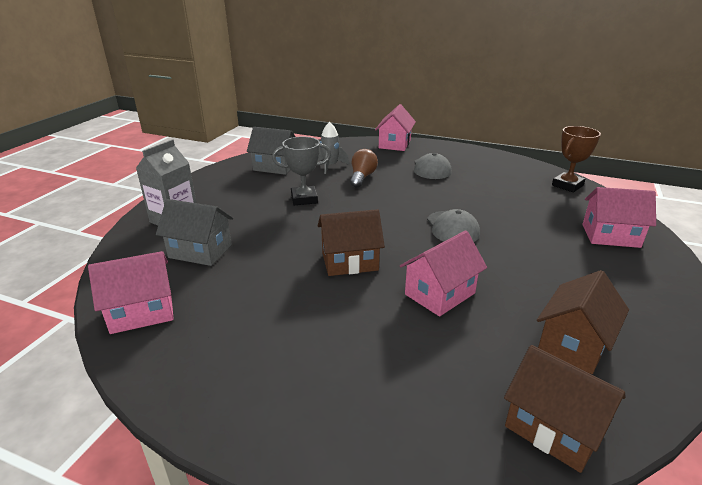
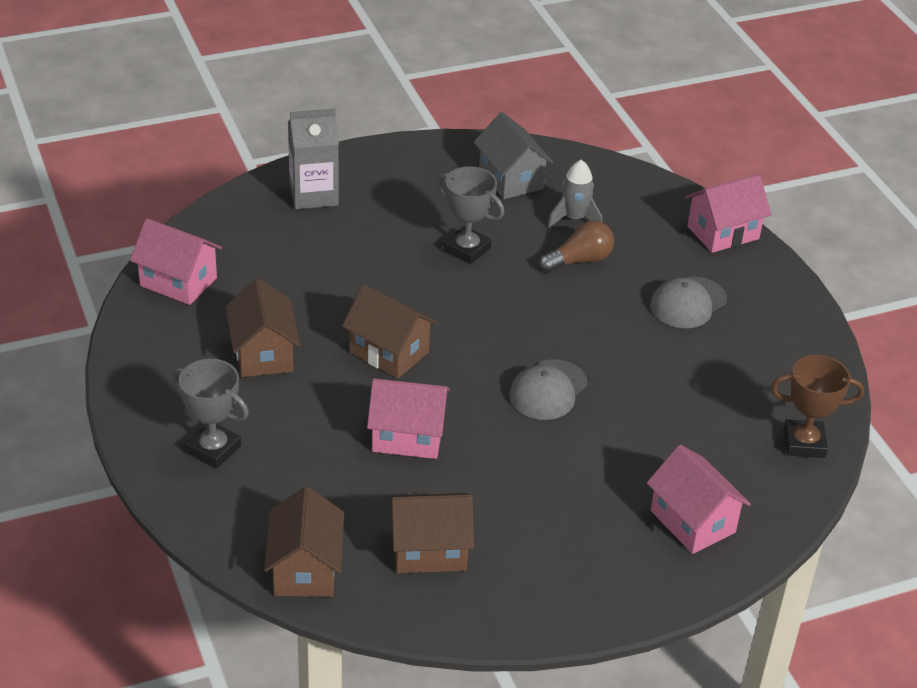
camera: 45 degrees right, 10 degrees up
grey house [156,199,233,266] -> none
none -> grey trophy [172,359,249,468]
none -> brown house [225,278,300,377]

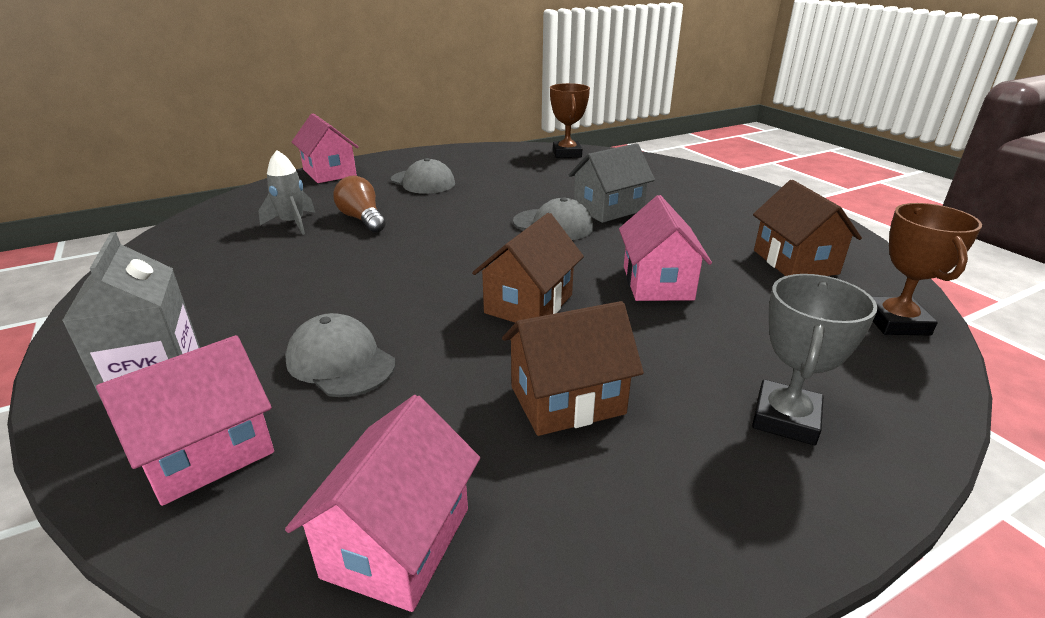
camera: 95 degrees left, 10 degrees down
brown house [264,486,344,597] -> brown trophy [872,203,982,335]
grey trophy [437,166,504,264] -> none
grey house [474,112,553,199] -> grey house moved to [569,143,655,223]
pink house [647,445,751,554] -> pink house moved to [96,335,274,506]
none -> grey cap [285,313,395,397]

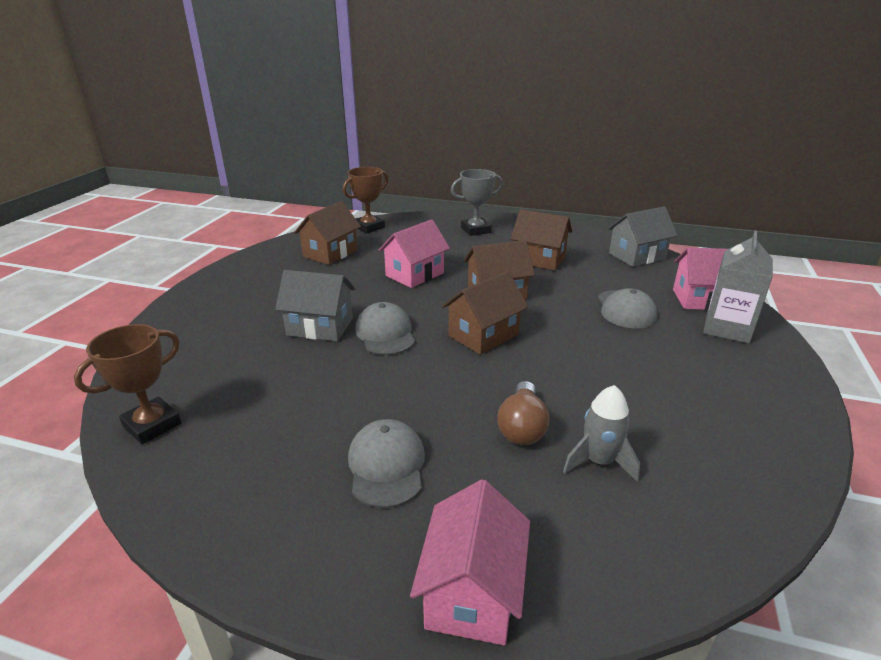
camera: 135 degrees left, 0 degrees up
pink house [285,395,480,612] -> grey house [608,206,677,267]
none -> brown house [442,271,528,355]

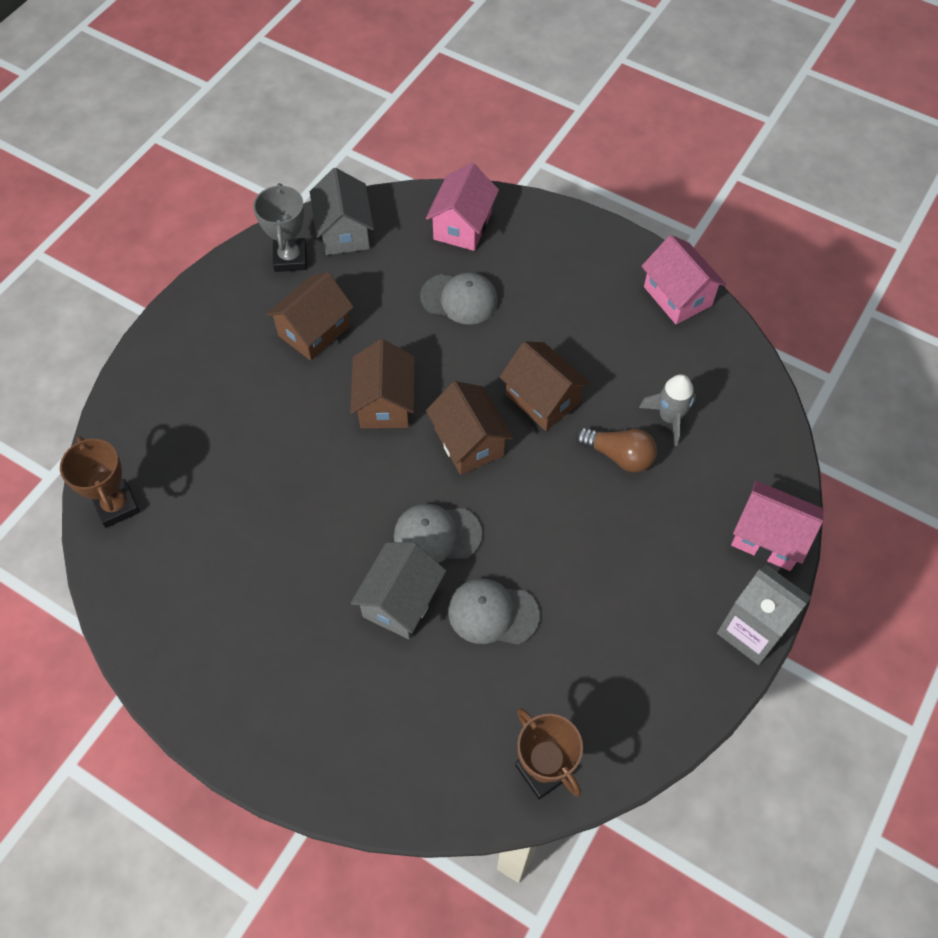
camera: 75 degrees left, 30 degrees up
brown house [294,201,361,265] -> brown house moved to [500,341,590,431]
grey cap [348,419,425,508] -> grey cap moved to [448,578,540,645]
pink house [379,219,450,288] -> pink house moved to [641,235,726,324]
grey trophy [451,169,503,236] -> grey trophy moved to [253,183,307,272]
grey carton [703,230,773,344] -> grey carton moved to [717,564,811,665]

